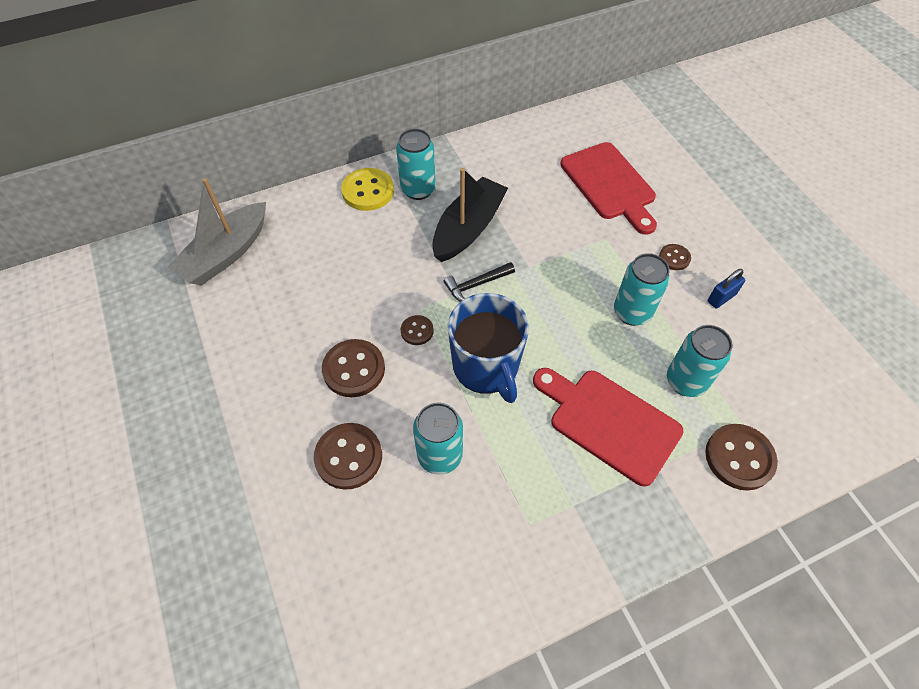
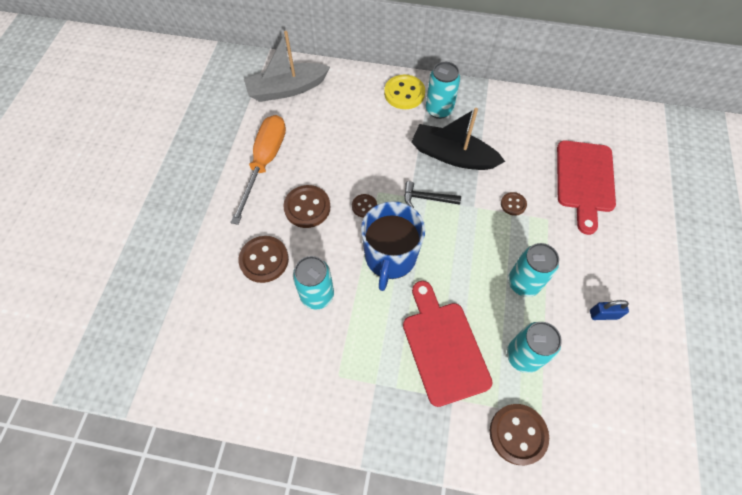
camera: 35 degrees right, 5 degrees up
black boat [432,168,508,262] -> black boat turned 135 degrees counterclockwise [411,108,505,170]
brown button [659,244,691,270] -> brown button moved to [501,192,527,216]
none -> orange screwdriver [230,115,286,225]

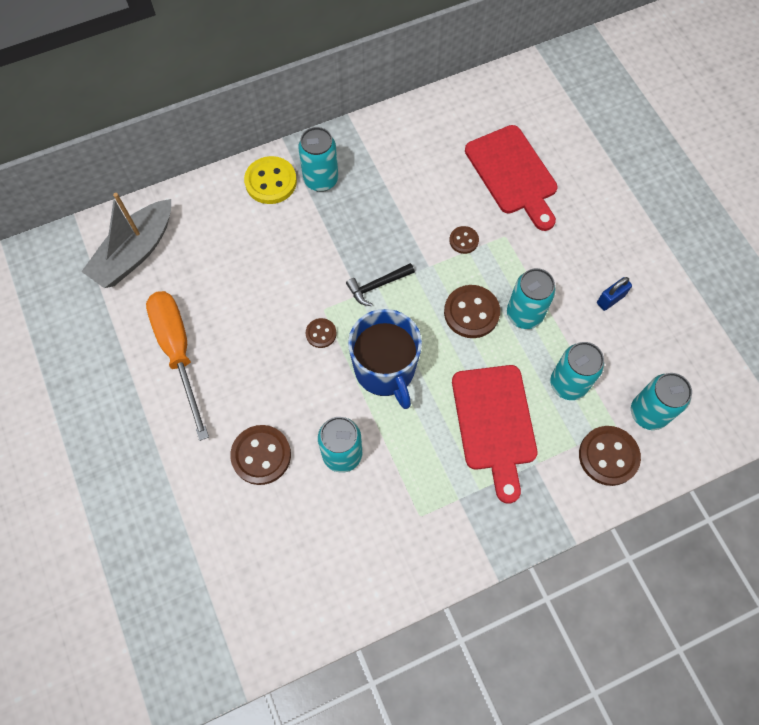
camera: 35 degrees left, 5 degrees up
brown button [283,185,330,228] -> brown button moved to [444,285,500,338]
red cutting board [403,281,493,407] -> red cutting board turned 135 degrees counterclockwise [452,365,537,504]
black boat [411,108,505,170] -> none
none -> turquoise can [631,373,692,430]

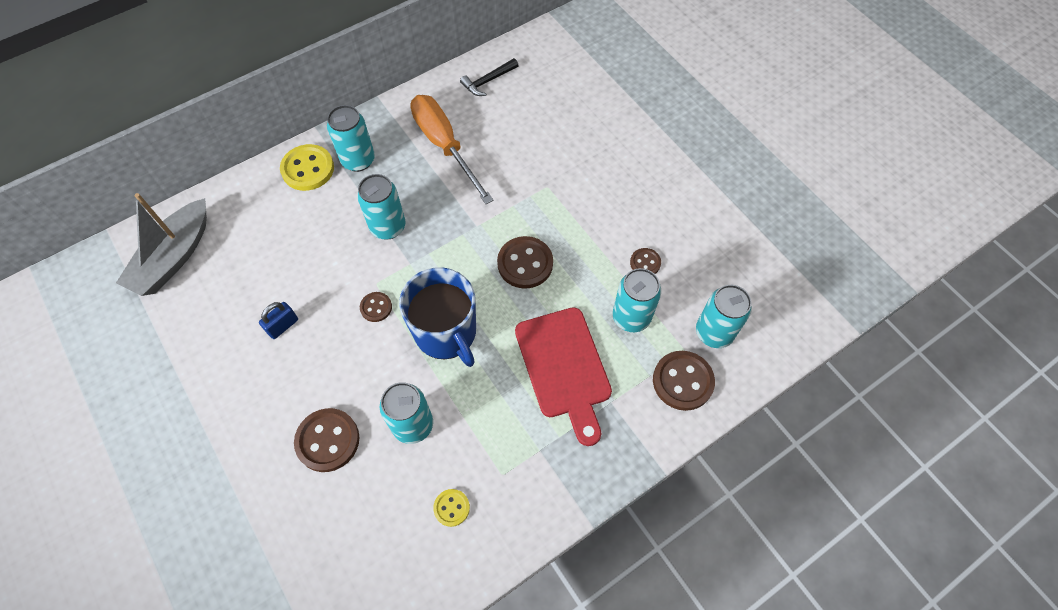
camera: 10 degrees left, 5 degrees down
orange screwdriver [146,291,209,441] -> orange screwdriver moved to [410,95,494,204]
black hammer [346,263,415,306] -> black hammer moved to [460,58,519,96]
brown button [449,226,479,254] -> brown button moved to [630,248,661,274]
red cutting board [465,125,558,231] -> none
turquoise can [507,268,556,329] -> turquoise can moved to [357,174,405,239]
blue padlock [597,277,632,311] -> blue padlock moved to [259,302,298,339]
none -> yellow button [433,489,470,527]

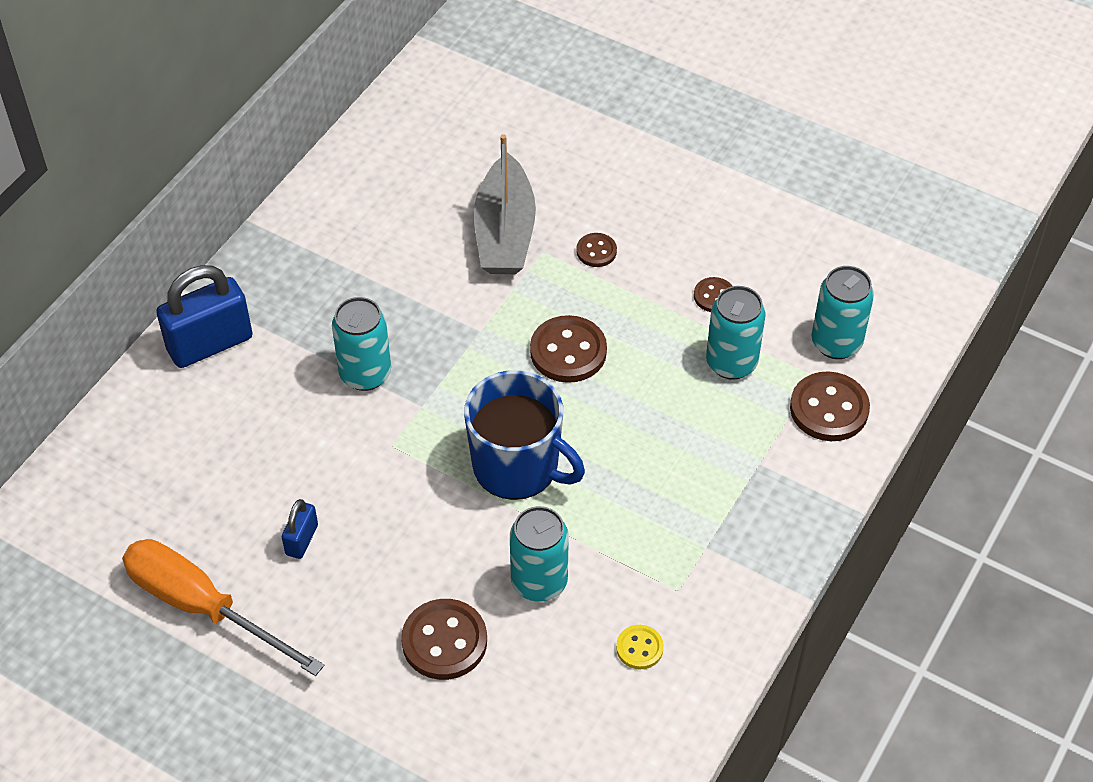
camera: 25 degrees left, 10 degrees down
grey boat [116,193,207,296] -> grey boat moved to [474,134,536,274]
yellow button [280,144,334,191] -> blue padlock [156,265,253,368]
turquoise can [327,105,375,172] -> none
brown button [360,292,392,322] -> brown button moved to [576,233,617,267]
orange screwdriver [410,95,494,204] -> orange screwdriver moved to [122,539,324,676]
black hammer [460,58,519,96] -> none
red cutting board [515,307,612,446] -> none

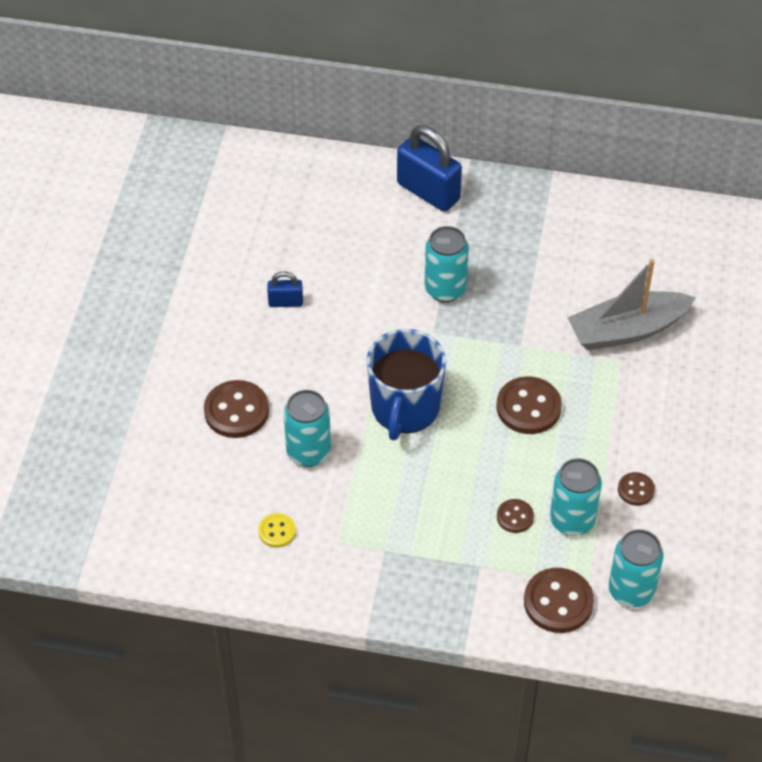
camera: 70 degrees right, 0 degrees up
orange screwdriver [122,539,324,676] -> none
brown button [576,233,617,267] -> brown button moved to [497,499,534,533]

